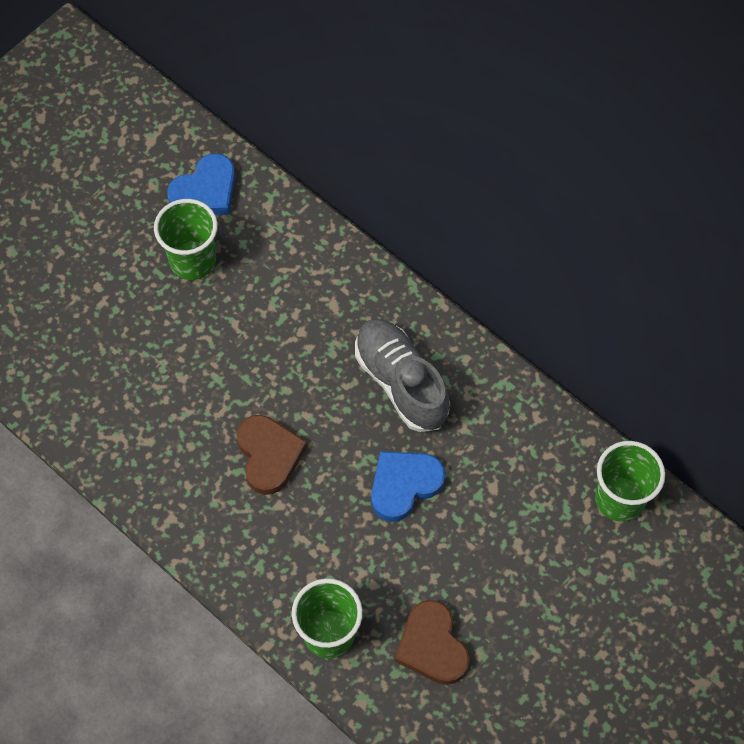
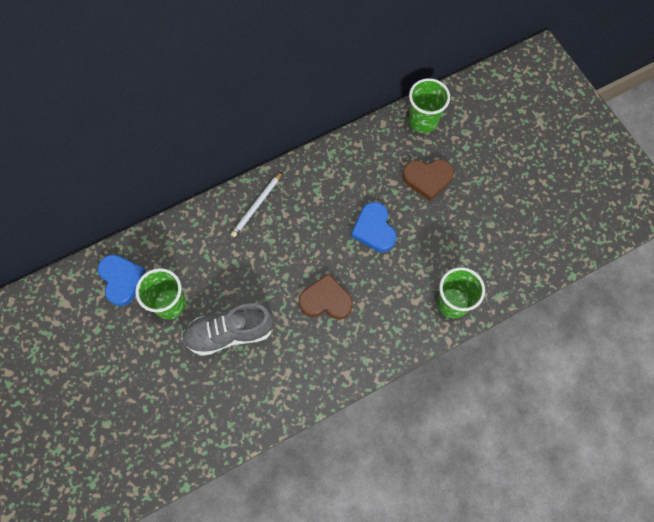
camera: 70 degrees left, 5 degrees up
grey shoe [355,319,450,432] -> grey shoe moved to [181,303,274,356]
brown heart [395,600,470,685] -> brown heart moved to [403,160,454,201]
none -> white pencil [231,172,282,237]

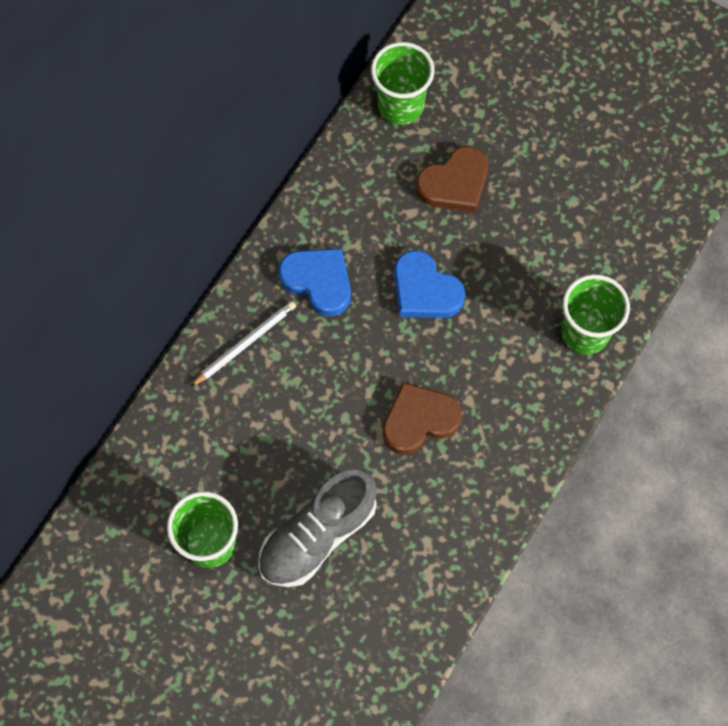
camera: 30 degrees left, 0 degrees up
blue heart [98,254,146,306] -> blue heart moved to [279,248,351,316]
white pencil [231,172,282,237] -> white pencil turned 135 degrees counterclockwise [190,301,296,387]

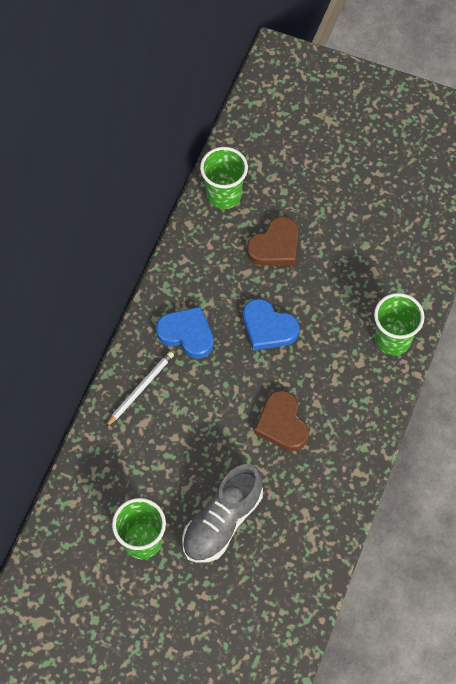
camera: 10 degrees left, 5 degrees down
brown heart [383,382,462,455] -> brown heart turned 75 degrees counterclockwise [254,390,309,451]

